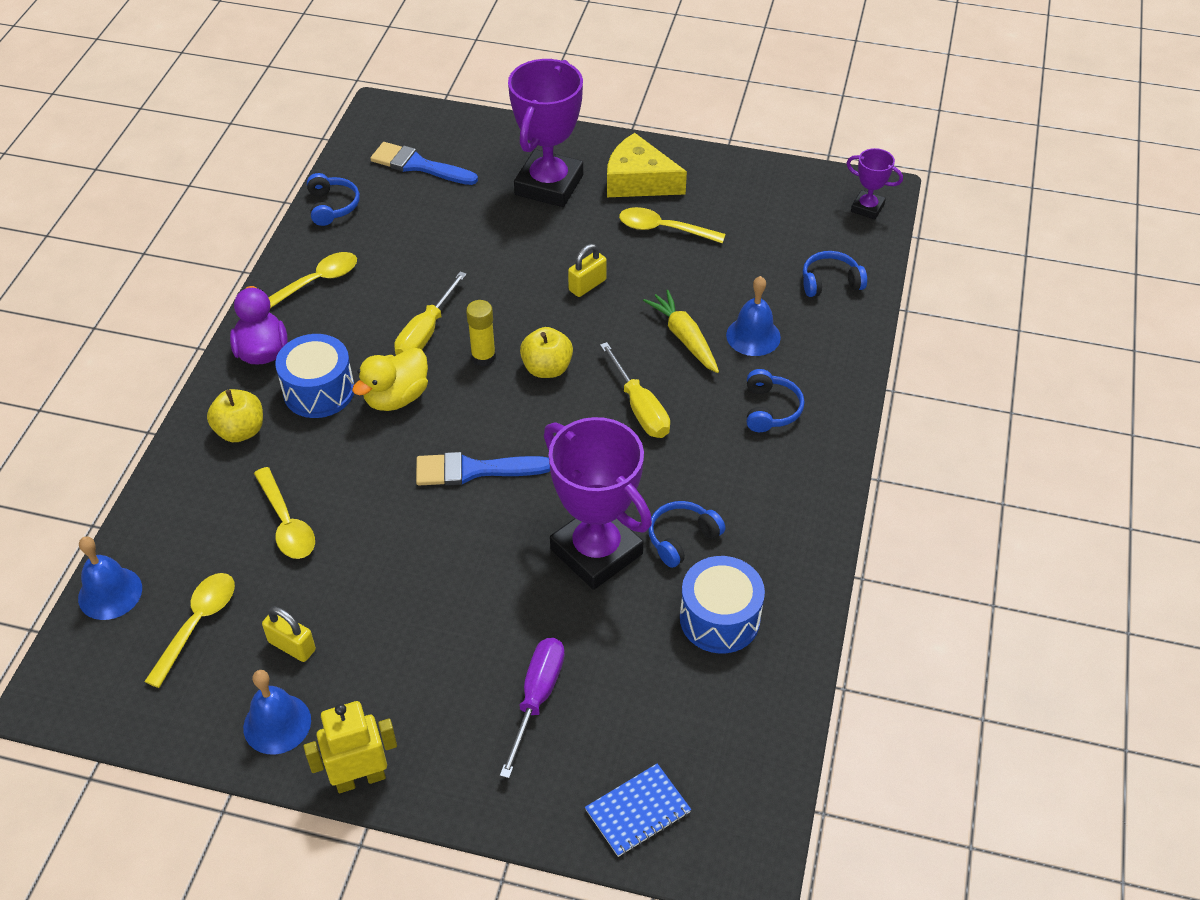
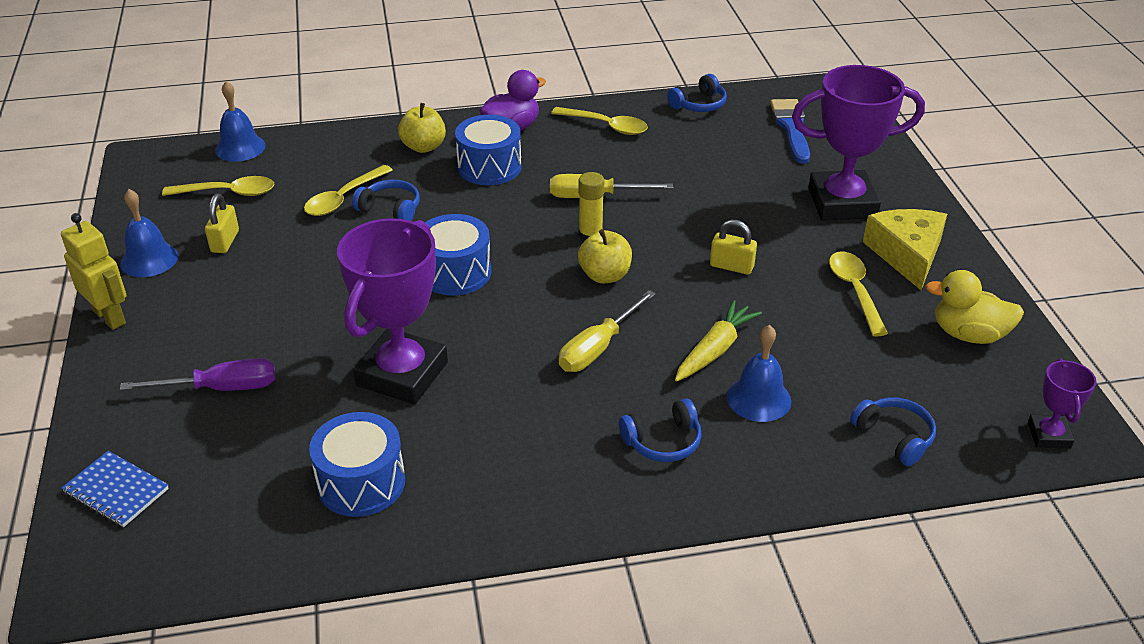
camera: 65 degrees right, 10 degrees down
yellow duck [352,348,428,411] -> yellow duck moved to [925,270,1024,344]
blue brush [416,452,550,486] -> blue drum [425,214,492,296]
blue headphones [648,501,725,568] -> blue headphones moved to [352,180,420,221]

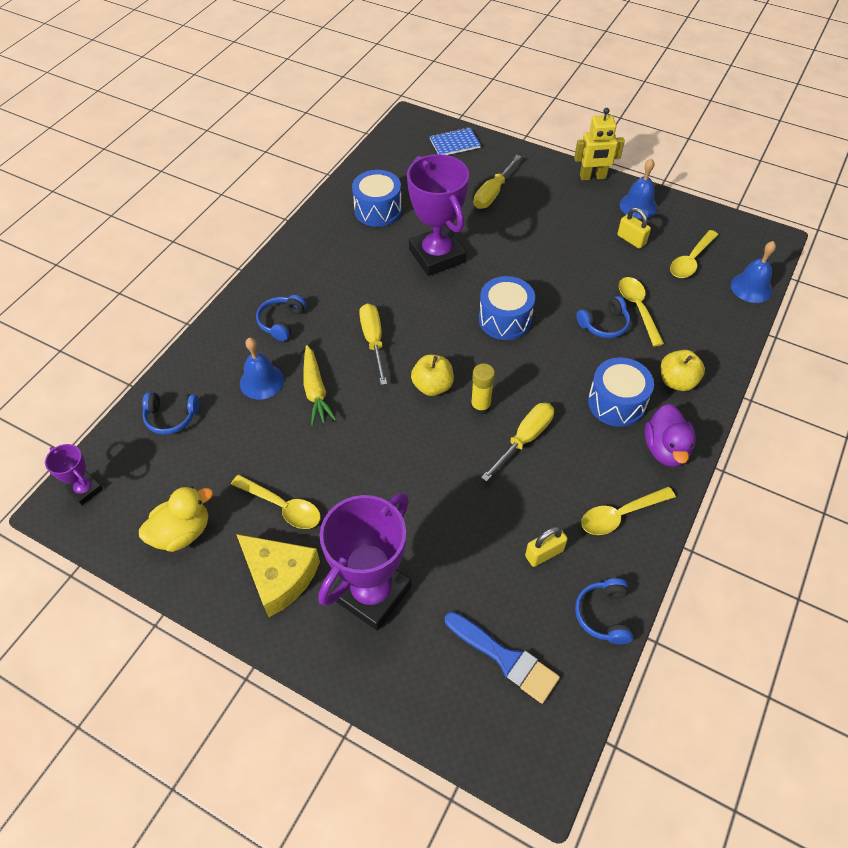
camera: 130 degrees right, 15 degrees up
purple screwdriver [120,358,275,391] -> yellow screwdriver [474,155,521,209]
yellow padlock [710,220,757,275] -> yellow padlock moved to [525,526,568,567]

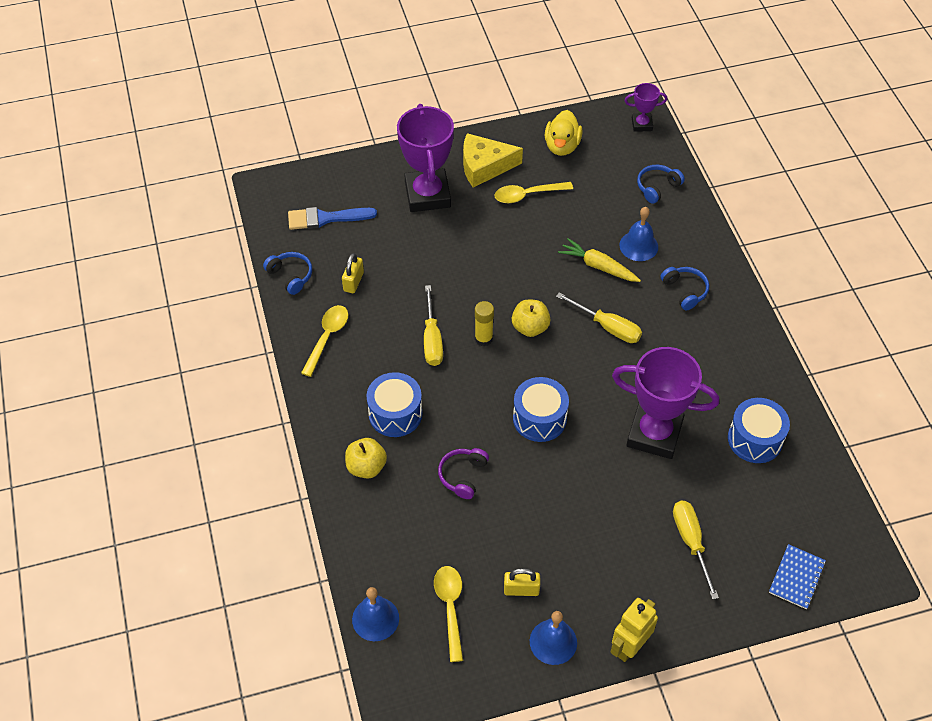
camera: 135 degrees right, 0 degrees up
blue headphones [576,296,630,338] -> purple headphones [438,448,489,499]
yellow spoon [619,277,664,347] -> none
purple duck [645,404,696,467] -> none

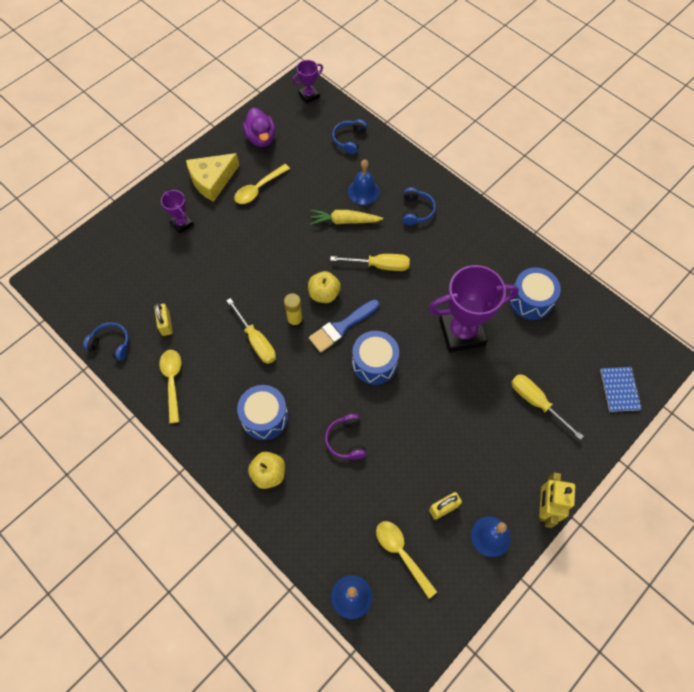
camera: 30 degrees left, 10 degrees up
blue brush [288,207,377,230] -> blue brush moved to [309,299,379,353]
purple trophy [397,104,454,212] -> purple trophy [161,190,194,234], size x0.48
yellow duck [545,110,583,156] -> purple duck [243,107,275,147]
blue headphones [660,267,709,310] -> blue headphones turned 60 degrees clockwise [403,187,436,225]

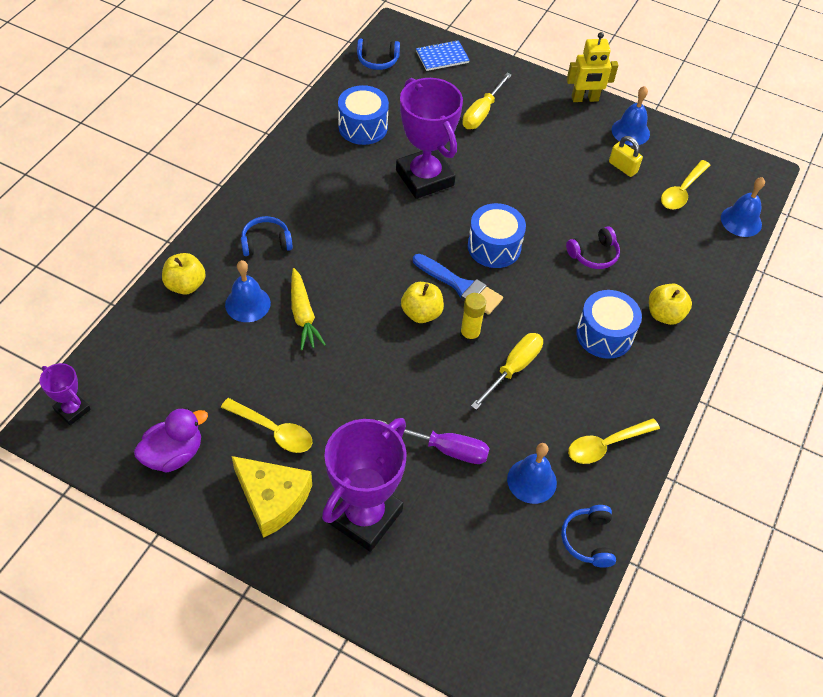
camera: 110 degrees left, 10 degrees down
yellow padlock [154,303,173,336] -> blue bell [507,443,557,504]
purple trophy [161,190,194,234] -> purple trophy [322,418,407,552], size x2.07
yellow screwdriver [330,254,410,271] -> none
blue headphones [332,119,367,154] -> blue headphones moved to [357,39,400,70]
none -> yellow apple [162,253,206,295]
none -> purple screwdriver [378,420,490,464]

